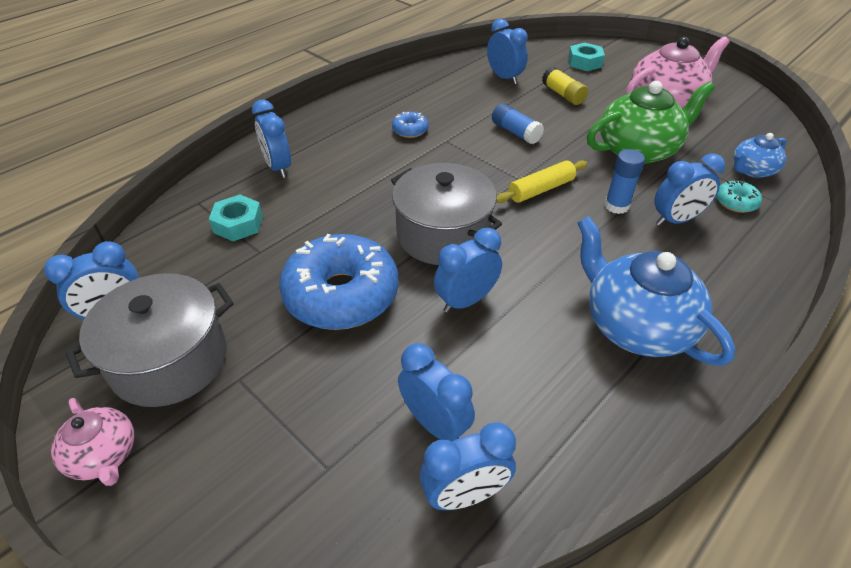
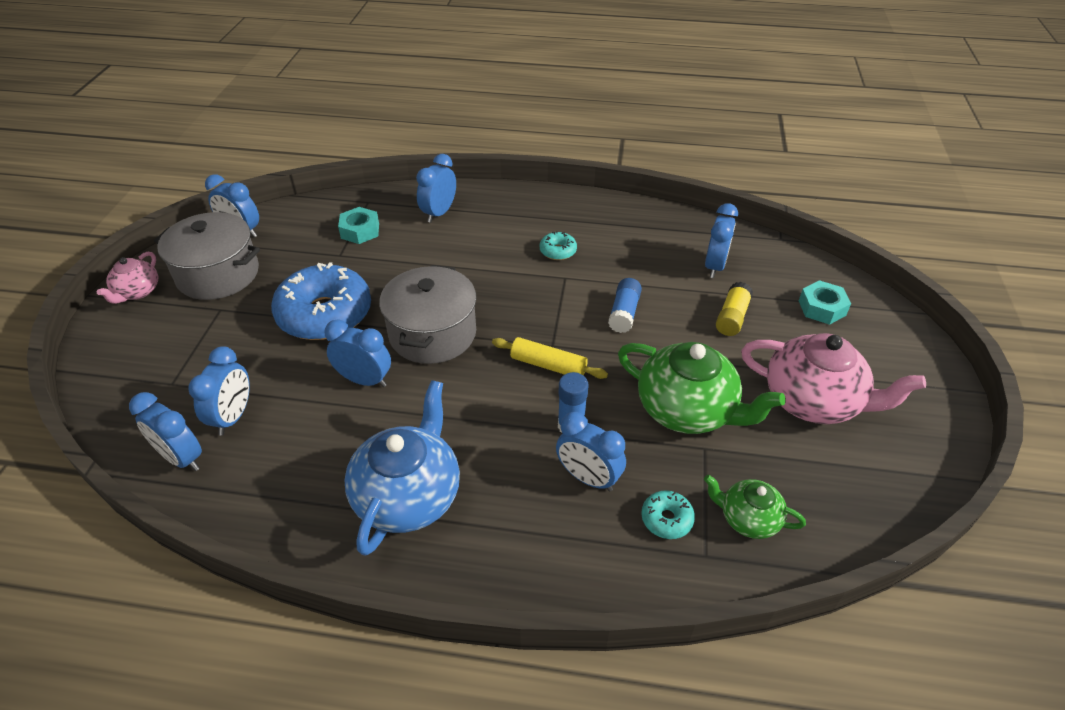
camera: 55 degrees right, 0 degrees up
blue donut [392,112,429,138] -> turquoise donut [540,231,577,260]
blue teapot [733,133,786,178] -> green teapot [704,475,806,539]

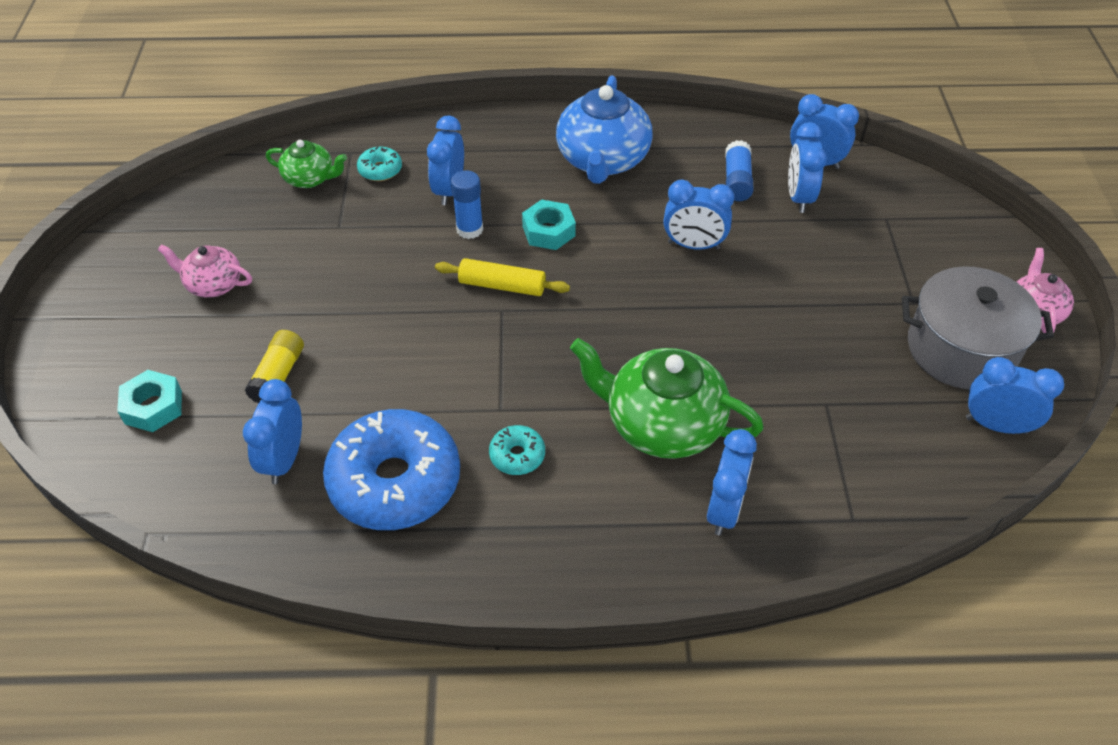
camera: 170 degrees right, 5 degrees up
blue donut [271,262,371,340] -> blue donut moved to [323,409,460,530]
turquoise nut [338,207,379,244] -> turquoise nut moved to [522,200,576,250]
grey pot [379,265,477,364] -> none
blue clock [556,412,626,491] -> blue clock turned 105 degrees counterclockwise [427,116,464,205]
blue glue stick [608,278,642,333] -> blue glue stick moved to [725,140,754,201]
green teapot [618,342,786,434] -> green teapot moved to [570,338,764,459]
pink teapot [741,333,926,424] -> pink teapot [158,244,252,298], size x0.55

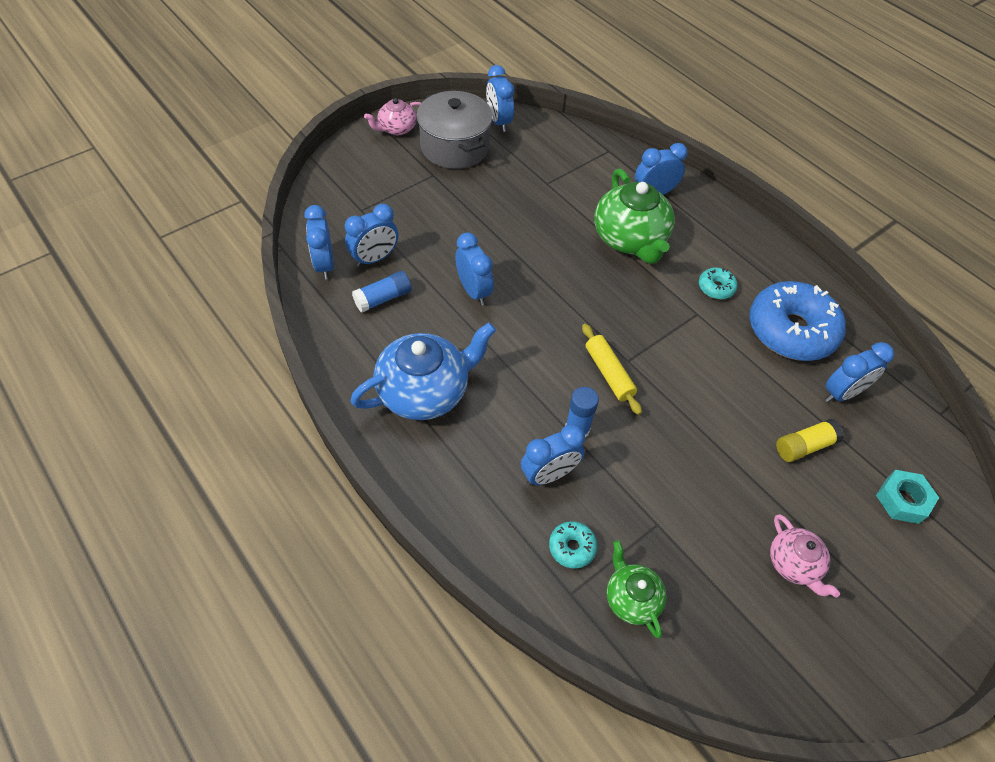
camera: 130 degrees left, 5 degrees up
turquoise nut [522,200,576,250] -> none

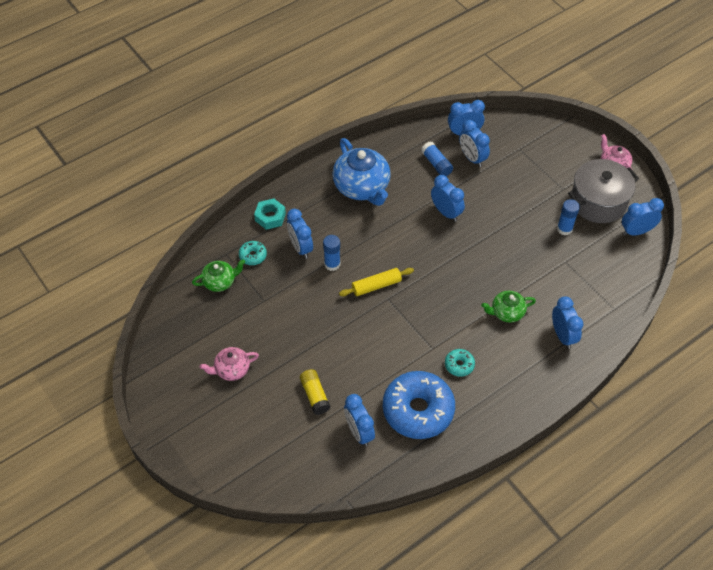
camera: 95 degrees right, 0 degrees up
blue clock [455,232,494,305] -> blue clock turned 105 degrees counterclockwise [431,175,465,222]
green teapot [594,169,675,264] -> green teapot [481,291,536,323], size x0.55
turquoise nut [876,470,939,524] -> turquoise nut moved to [254,198,286,230]
none -> blue glue stick [557,199,580,235]

